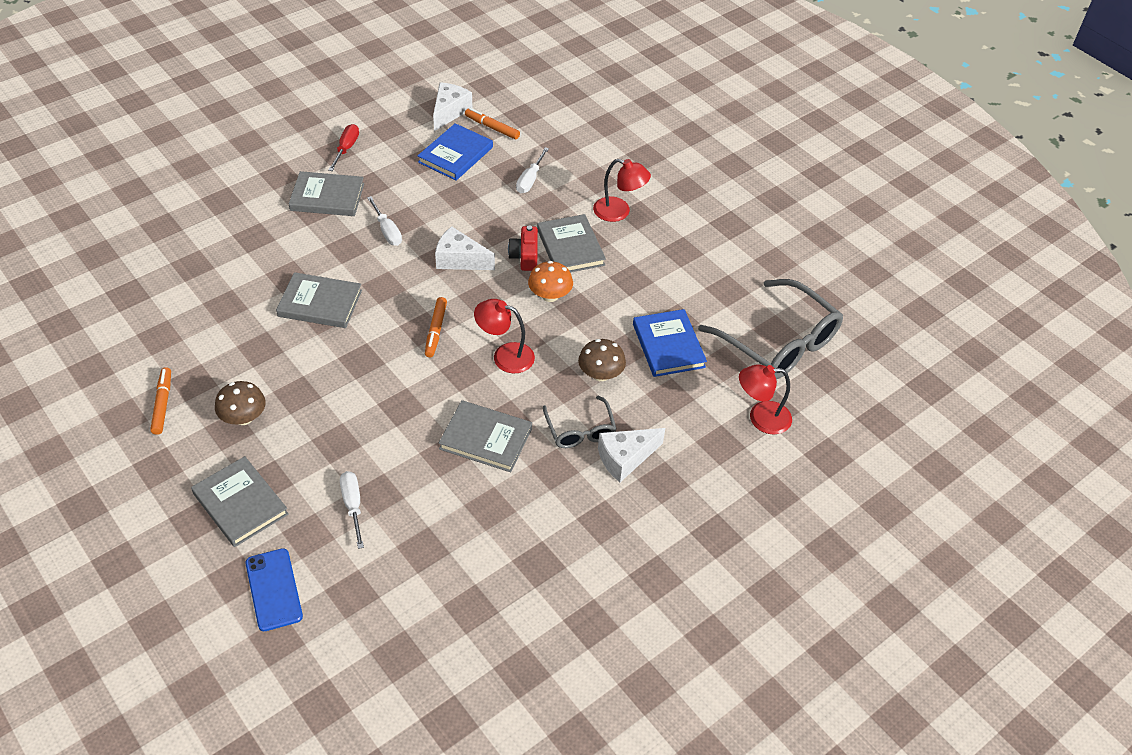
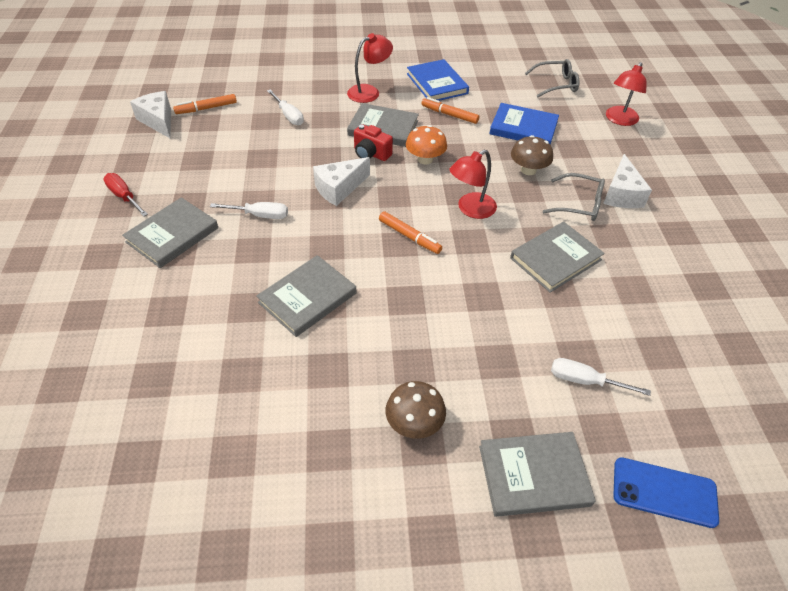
camera: 55 degrees left, 0 degrees up
orange marker [150,367,171,435] -> orange marker moved to [421,97,479,124]
blue book [418,123,493,180] -> blue book moved to [407,59,469,101]
grey glasses [698,279,843,379] -> grey glasses [525,59,580,97], size x0.54

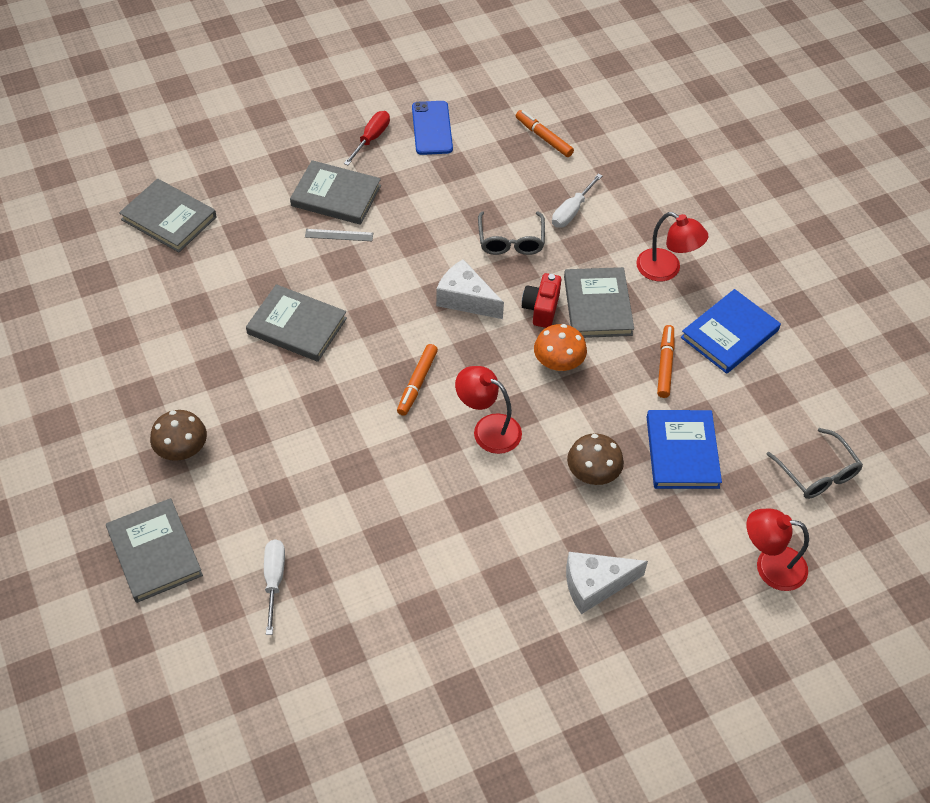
camera: 70 degrees right, 5 degrees up
white cheese [130,91,171,138] -> none
white screwdriver [210,202,288,219] -> none
grey book [510,222,605,293] -> grey book moved to [119,179,217,252]
grey glasses [543,173,605,221] -> grey glasses moved to [478,211,545,255]
blue phone [613,457,719,528] -> blue phone moved to [412,101,453,155]
none -> grey ruler [305,229,373,241]

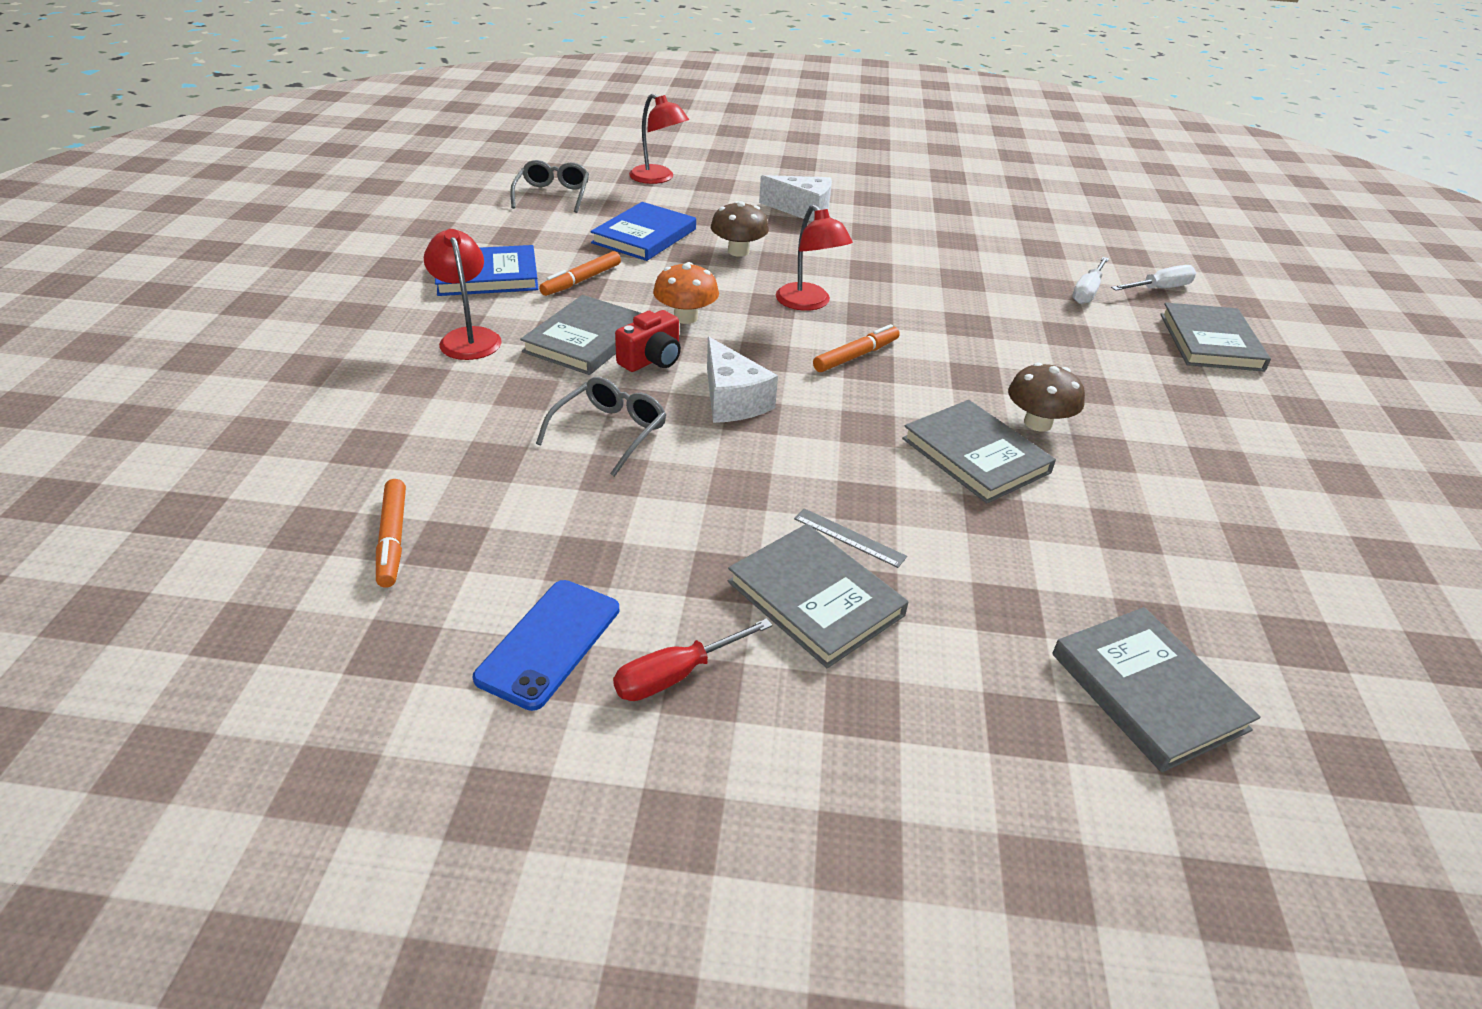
camera: 150 degrees left, 15 degrees down
brown mushroom [150,410,207,461] -> brown mushroom moved to [1008,362,1085,432]
white screwdriver [552,174,602,228] -> white screwdriver moved to [1111,265,1196,291]

